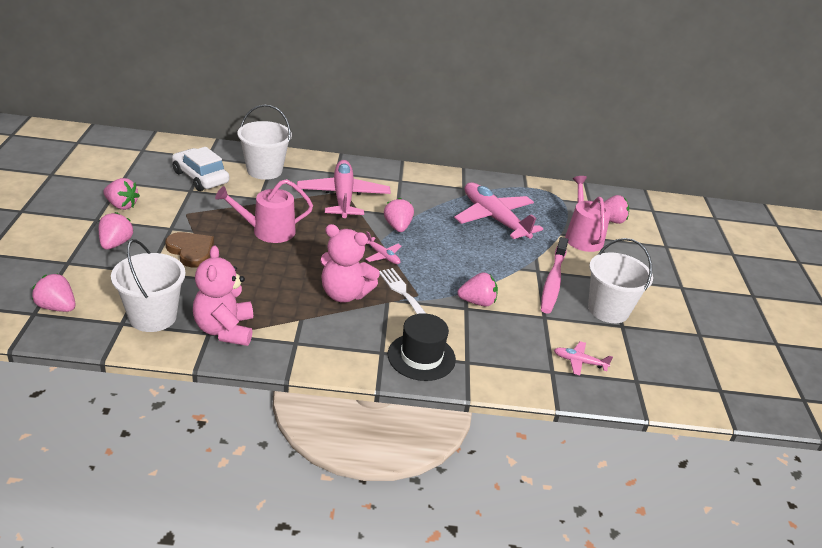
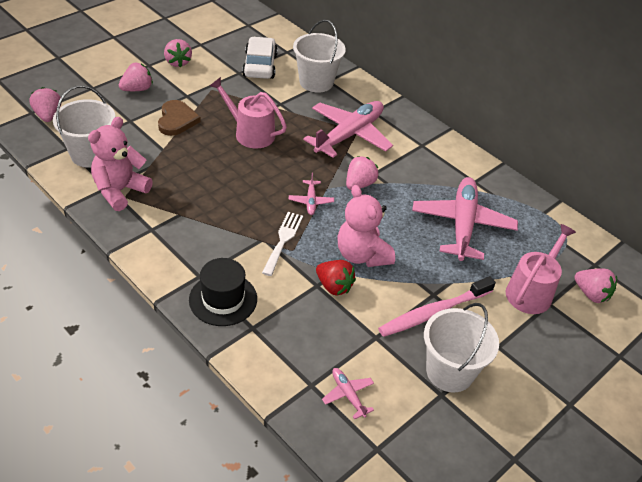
camera: 45 degrees right, 10 degrees up
pink teddy bear [320,224,380,303] -> pink teddy bear moved to [337,185,395,267]
pink strawberry [457,272,498,307] -> red strawberry [316,260,356,295]

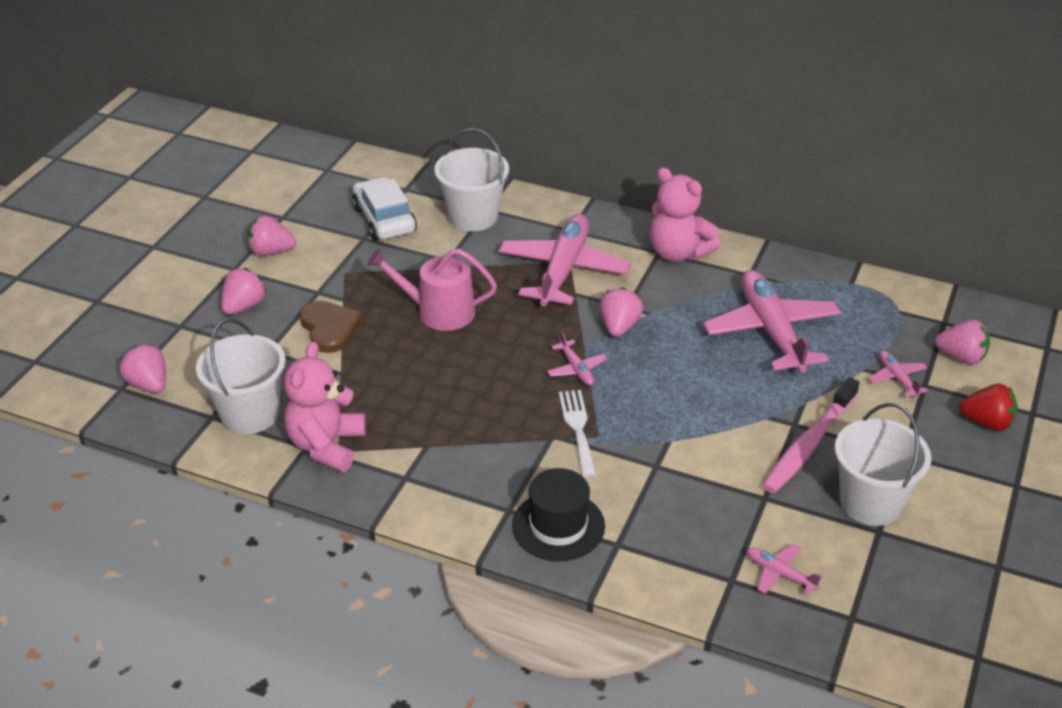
camera: 20 degrees left, 5 degrees down
pink strawberry [164,39,192,68] -> pink strawberry turned 135 degrees clockwise [247,215,296,256]
red strawberry [316,260,356,295] -> red strawberry moved to [959,384,1018,431]
pink teddy bear [337,185,395,267] -> pink teddy bear moved to [650,167,720,262]
pink watering can [505,224,576,314] -> pink plane [868,351,928,397]

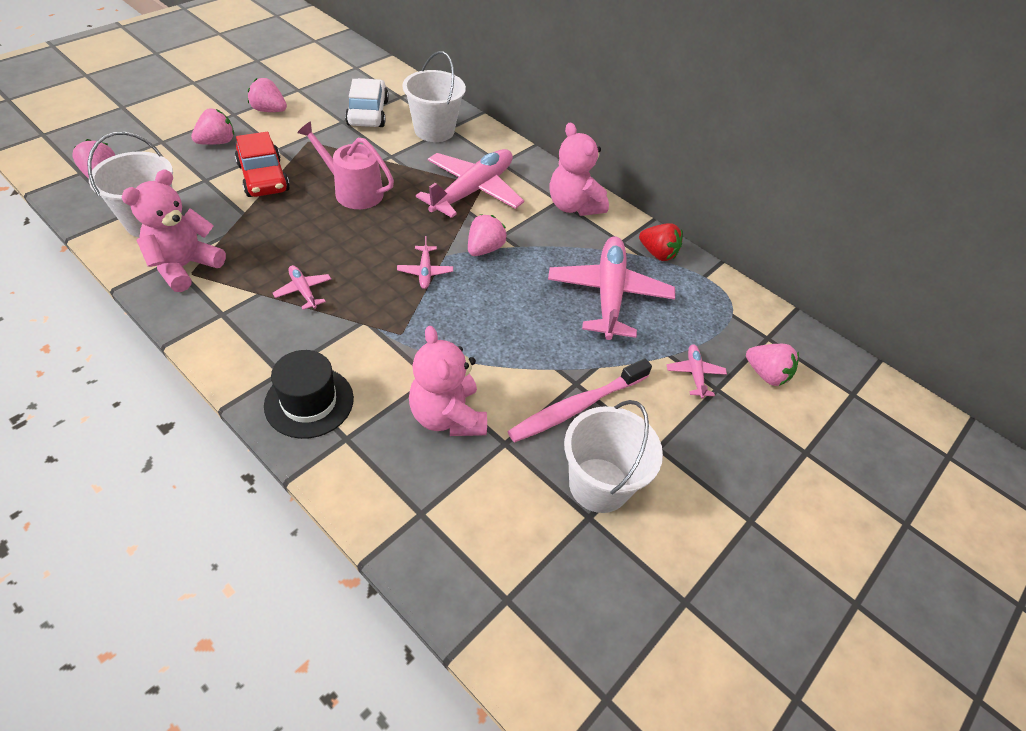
camera: 15 degrees right, 10 degrees up
brown heart [300,301,363,353] -> red car [235,132,290,197]
white fork [559,390,596,478] -> none
pink plane [746,544,823,596] -> pink plane moved to [273,265,331,310]
red strawberry [959,384,1018,431] -> red strawberry moved to [639,223,683,261]
none -> pink teddy bear [409,326,487,436]

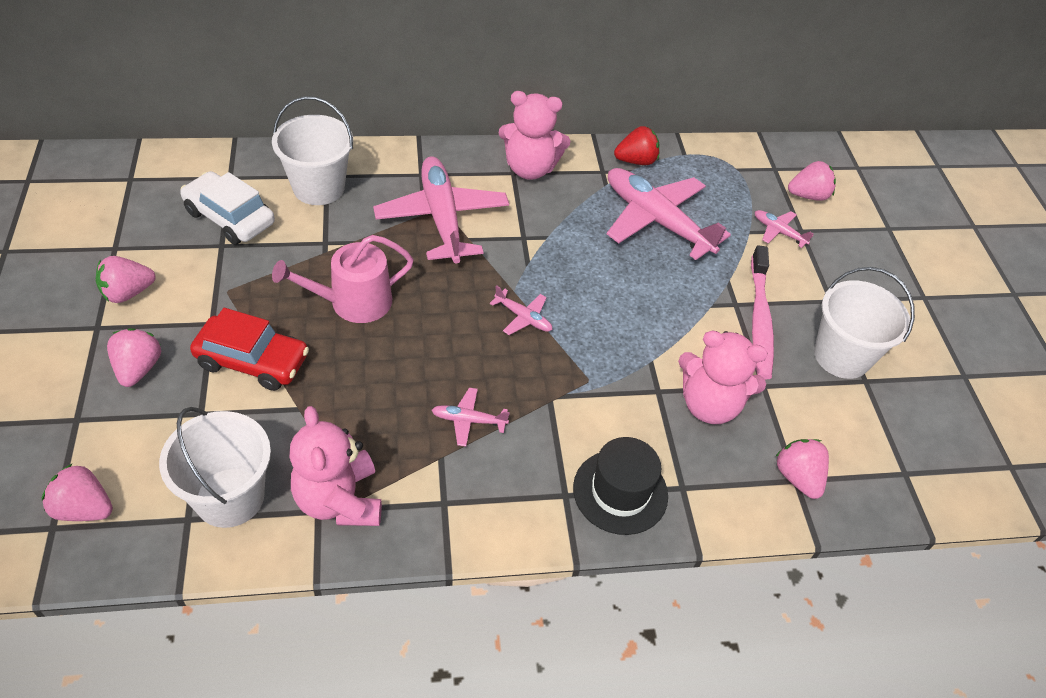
camera: 50 degrees left, 0 degrees up
pink strawberry [468,214,507,256] -> pink strawberry moved to [775,439,829,499]

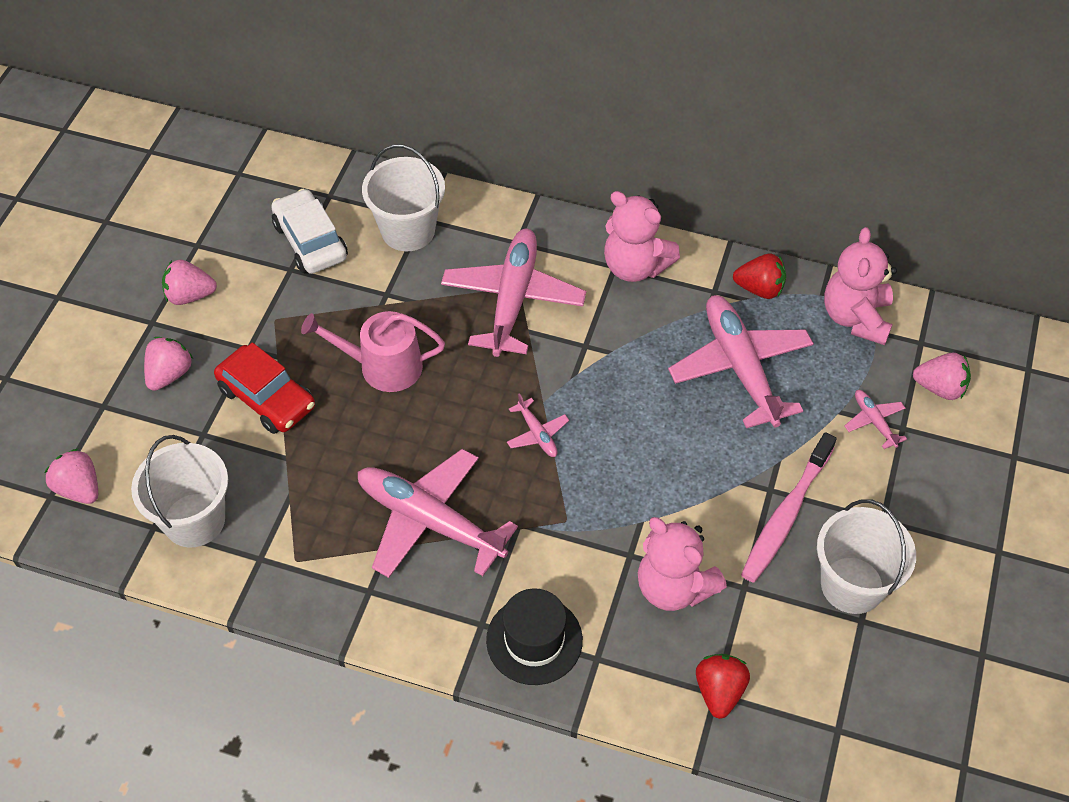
camera: 30 degrees right, 5 degrees up
pink teddy bear [290,406,382,526] -> pink teddy bear moved to [824,227,897,345]
pink plane [432,388,510,447] -> pink plane [358,449,518,578], size x2.28
pink strawberry [775,439,829,499] -> red strawberry [696,654,750,719]

